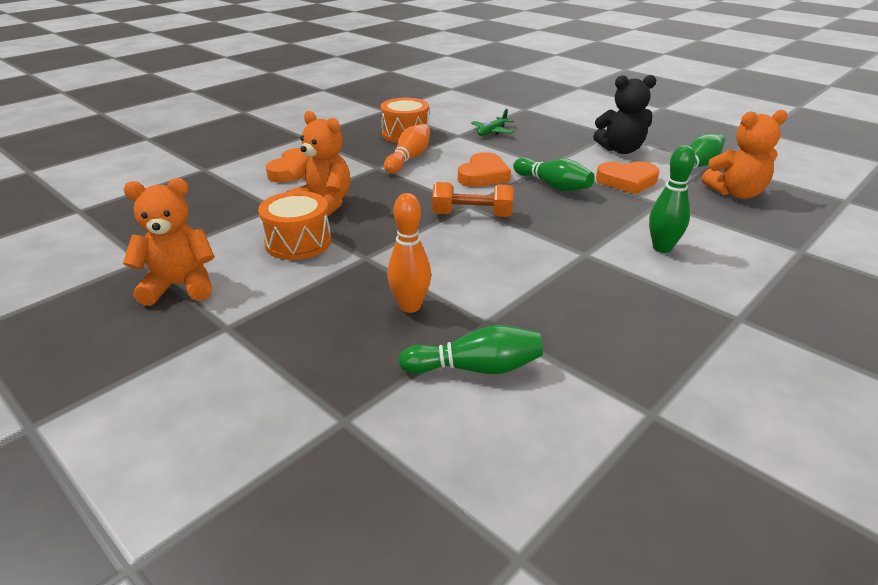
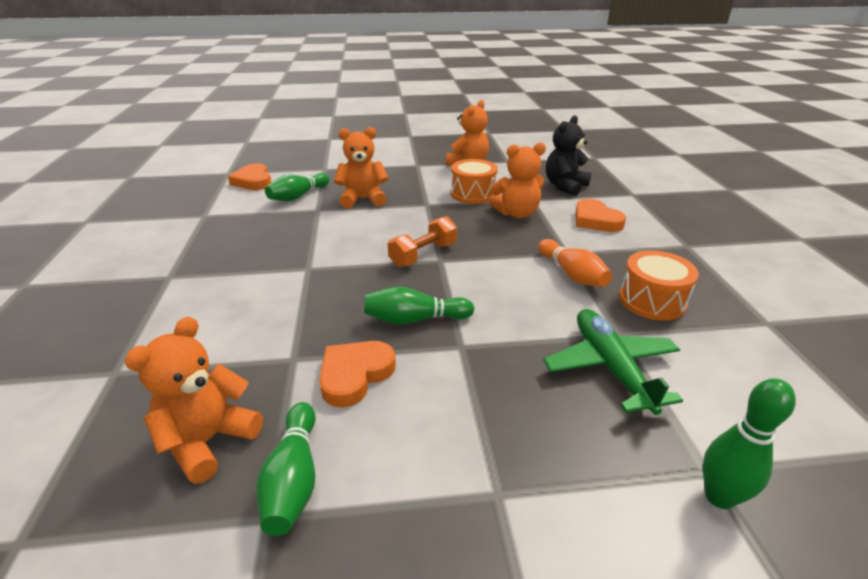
camera: 130 degrees right, 0 degrees up
orange bowling pin [387,193,431,313] -> orange teddy bear [334,127,388,208]
orange heart [458,152,511,187] -> orange heart moved to [228,163,272,190]
green plane [471,109,514,136] -> green plane [543,309,683,415], size x1.79
black teddy bear [593,75,656,154] -> black teddy bear moved to [546,115,591,196]
green bowling pin [649,145,696,253] -> green bowling pin moved to [703,378,796,509]

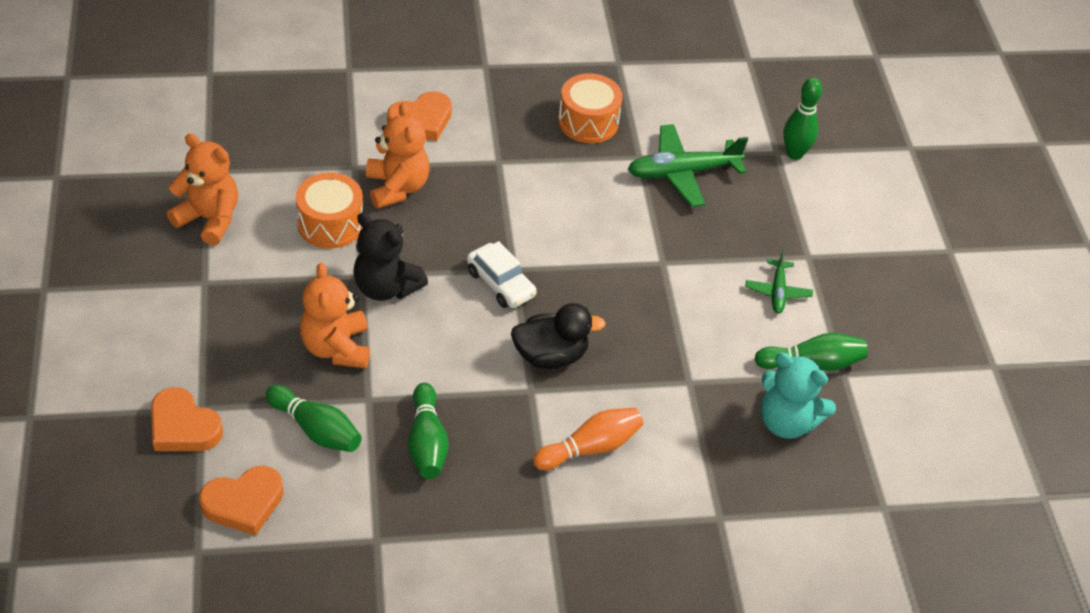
camera: 95 degrees left, 15 degrees up
orange teddy bear [124,317,263,484] -> turquoise teddy bear [761,352,836,439]
orange heart [319,341,396,407] -> orange heart moved to [151,387,223,451]
green bowling pin [364,286,474,325] -> green bowling pin moved to [408,383,449,479]
orange dumbbell [388,216,457,267] -> white car [467,241,537,308]
orange bowling pin [538,239,612,287] -> orange bowling pin moved to [533,408,643,470]
black teddy bear [546,115,591,196] -> black teddy bear moved to [353,213,428,301]
none -> black duck [511,303,606,369]
none -> green plane [745,250,813,313]

